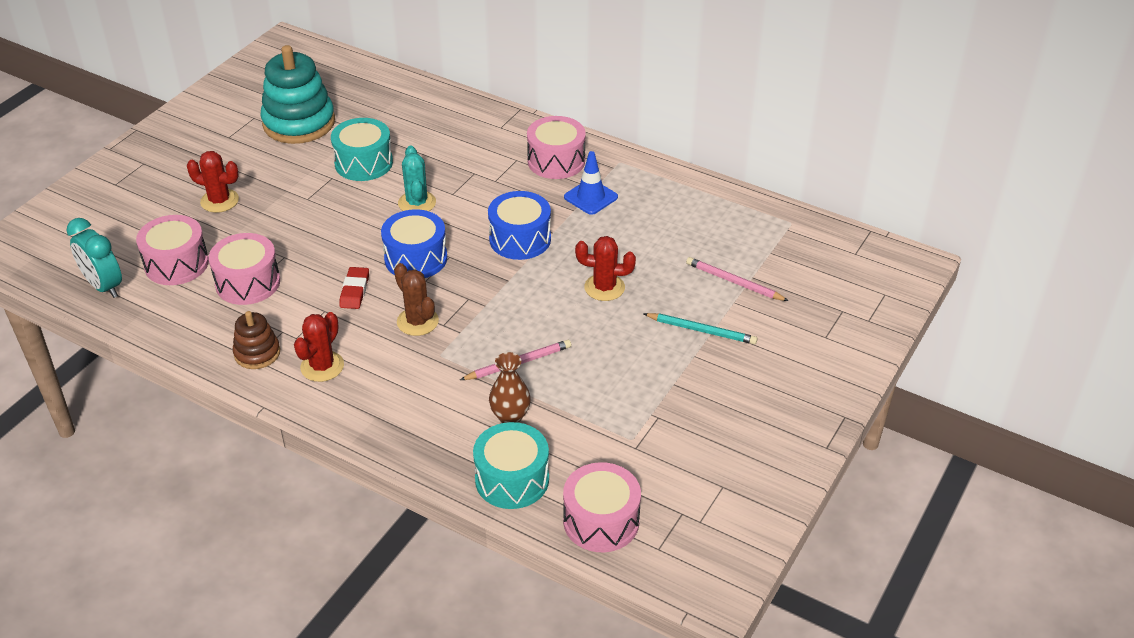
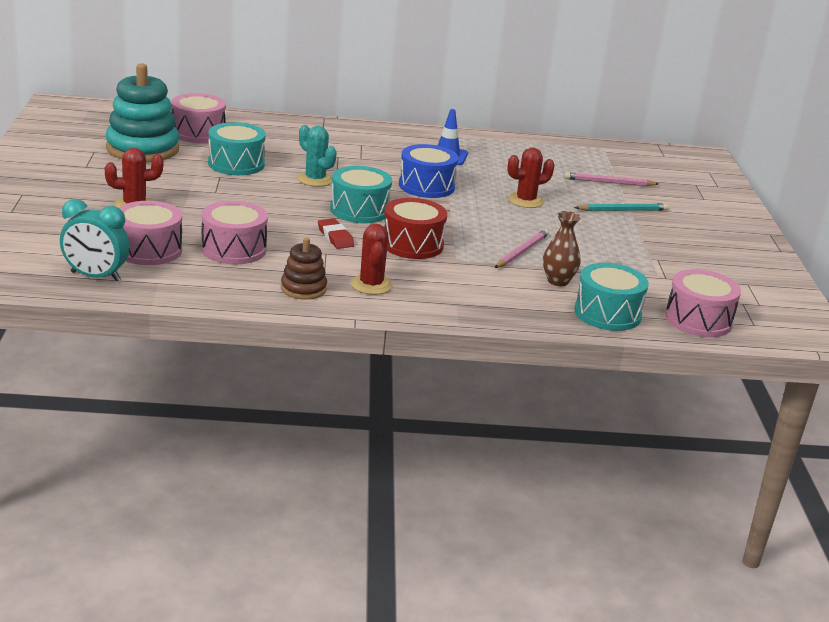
camera: 35 degrees left, 15 degrees down
blue drum [381,209,447,278] -> turquoise drum [330,166,392,223]
brown cactus [394,263,439,336] -> red drum [383,198,447,259]
pink drum [527,116,586,179] -> pink drum moved to [171,93,226,143]

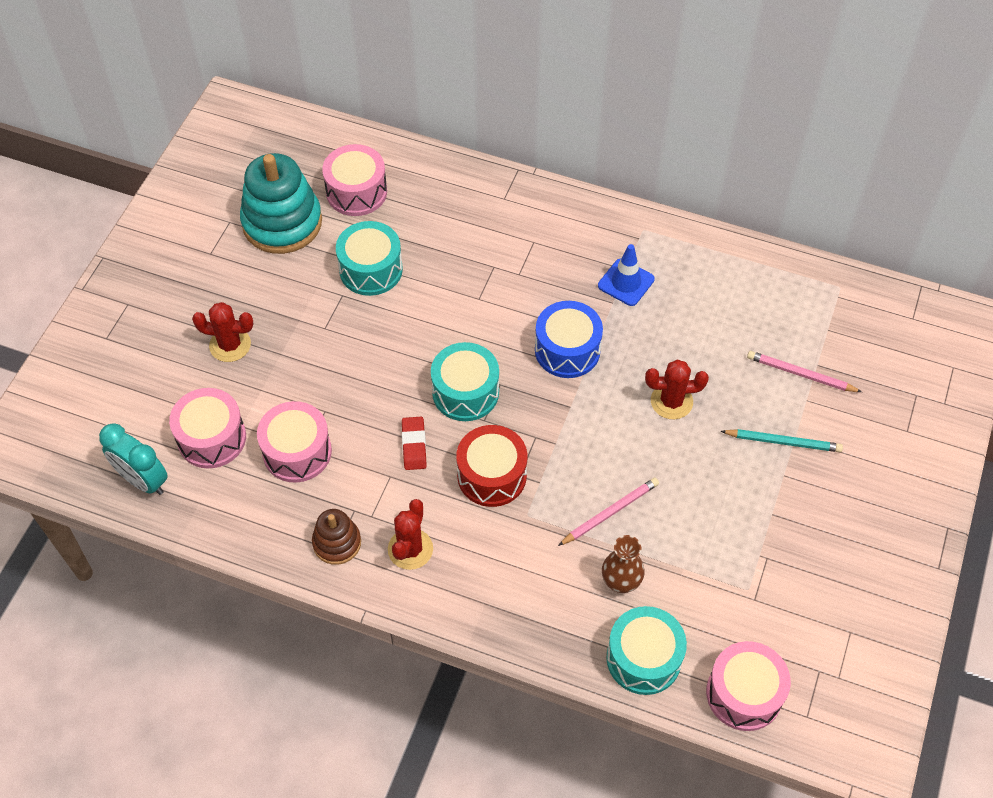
camera: 25 degrees right, 30 degrees up
turquoise cactus [298,125,337,187] -> none

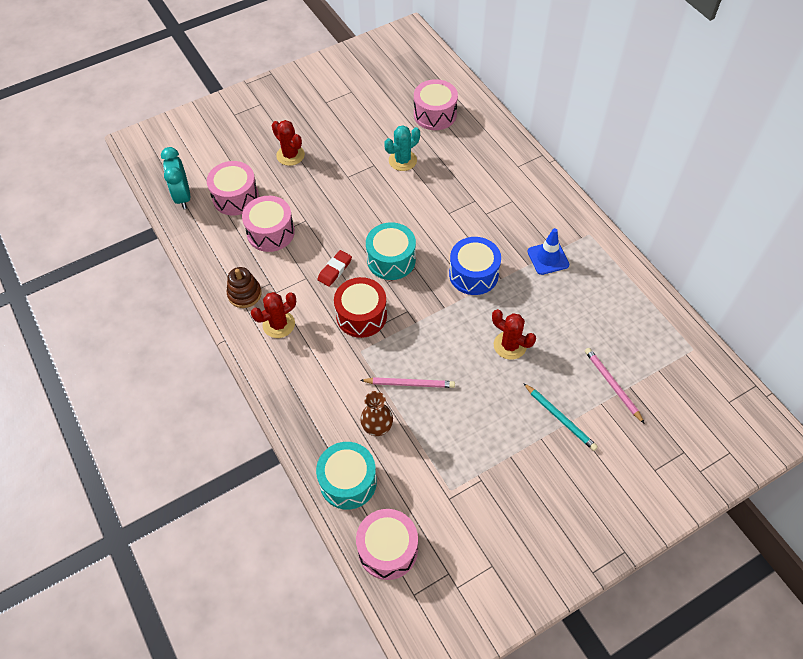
camera: 40 degrees right, 0 degrees up
turquoise stacking toy [240,153,322,254] -> none
turquoise drum [336,221,403,296] -> turquoise cactus [384,125,420,171]

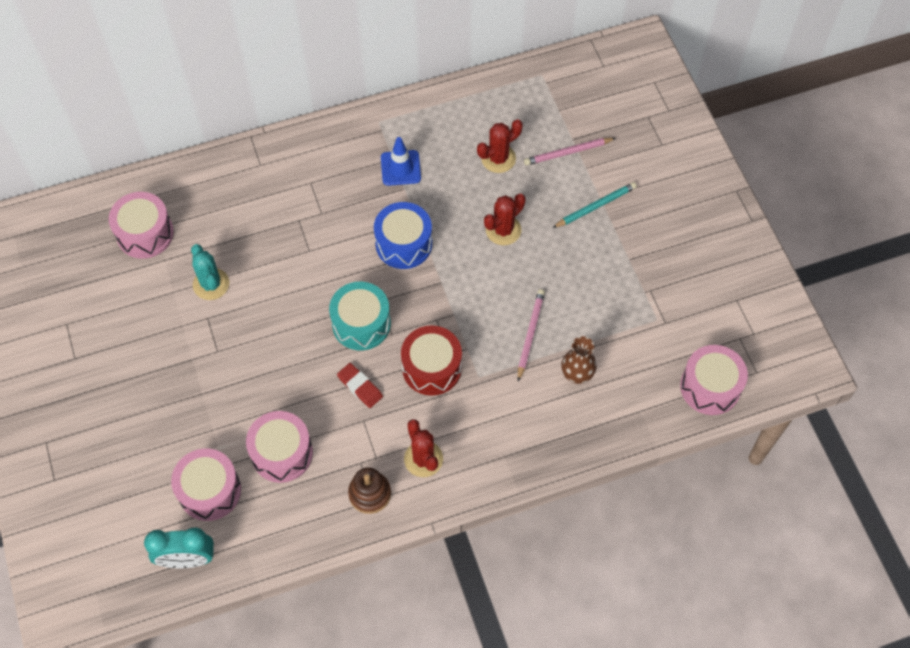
camera: 80 degrees left, 5 degrees up
red cactus [272,120,305,166] -> red cactus moved to [477,119,523,173]
turquoise drum [316,442,377,510] -> none

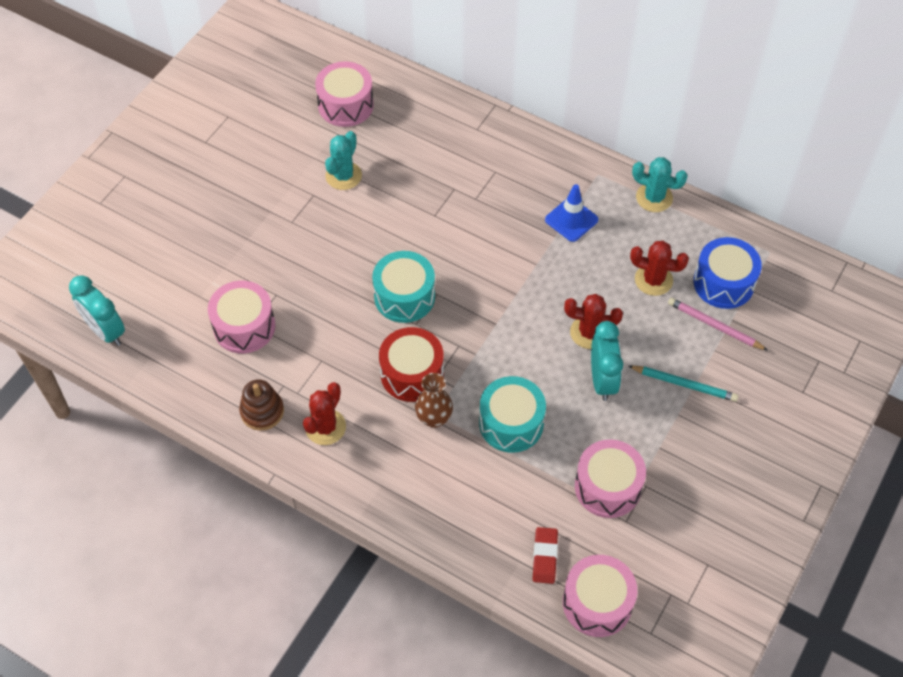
camera: 50 degrees right, 5 degrees down
pink drum [171,449,241,521] -> pink drum moved to [575,439,646,518]
red eraser [337,363,383,408] -> red eraser moved to [533,527,558,584]
blue drum [374,202,432,269] -> blue drum moved to [694,237,762,309]
pink pencil [518,289,545,381] -> turquoise drum [479,376,546,453]
brown vase [561,336,597,384] -> brown vase moved to [415,373,453,428]
none -> turquoise clock [591,321,623,401]
none -> turquoise cactus [632,157,687,212]

